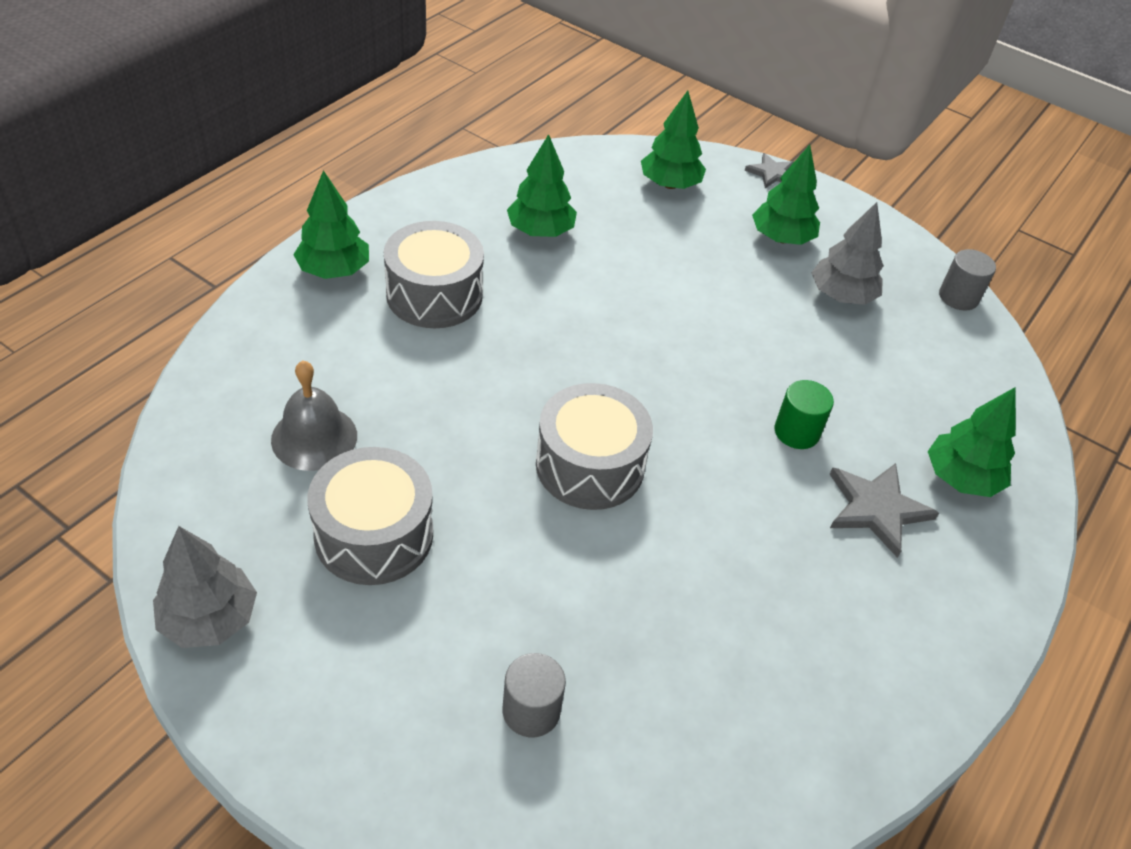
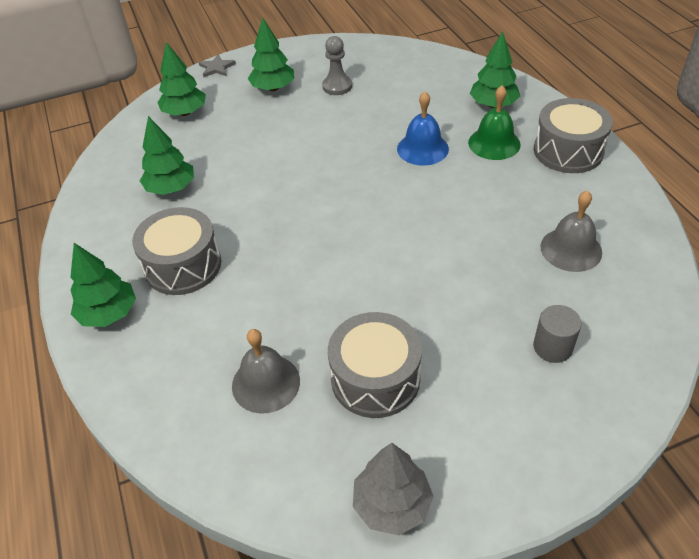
camera: 50 degrees left, 0 degrees up
grey drum [536,383,653,510] -> grey drum moved to [534,98,613,173]
green cylinder [775,380,834,449] -> blue bell [397,91,449,166]
grey tree [811,202,884,305] -> grey pawn [322,36,352,95]
grey star [830,463,939,558] -> green bell [468,86,521,160]
grey cylinder [939,249,996,311] -> none
none -> grey bell [540,190,602,272]

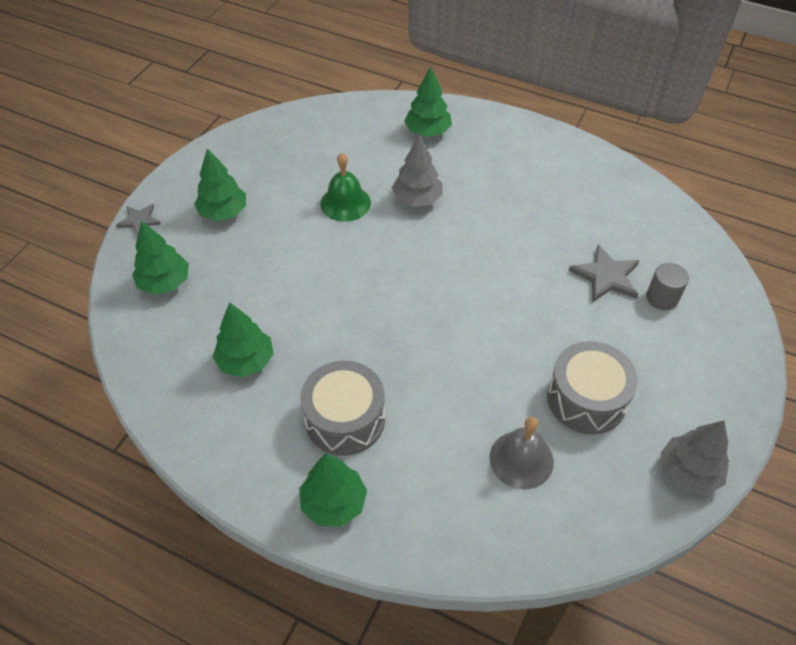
camera: 45 degrees left, 5 degrees up
grey pawn [322,36,352,95] -> none
blue bell [397,91,449,166] -> grey tree [392,135,442,207]
green bell [468,86,521,160] -> green bell moved to [320,153,371,222]
grey drum [534,98,613,173] -> none
grey bell [540,190,602,272] -> none
none -> grey star [569,244,640,303]

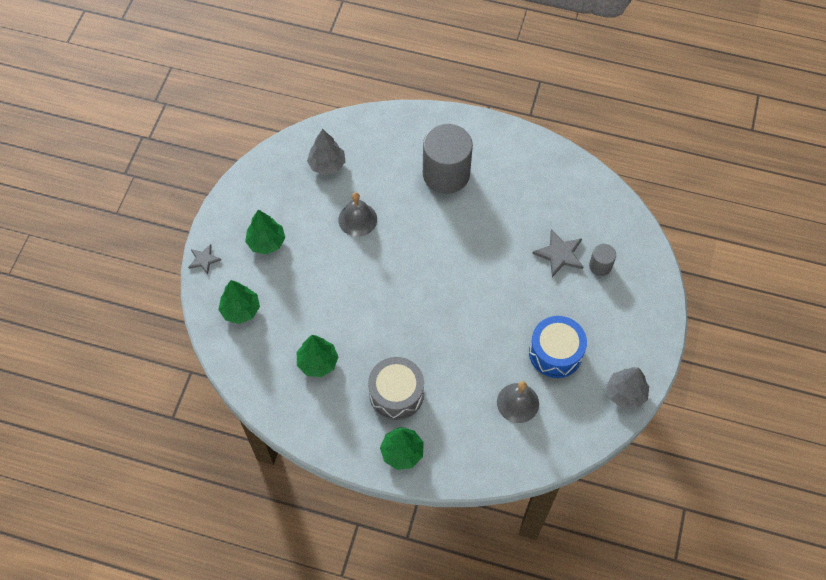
camera: 10 degrees left, 10 degrees up
green bell [320,153,371,222] -> grey bell [338,192,377,237]
grey tree [392,135,442,207] -> grey tree moved to [307,129,346,175]
green tree [404,66,452,137] -> none
grey drum [547,341,638,435] -> blue drum [529,316,587,378]
none -> grey cylinder [423,124,473,194]

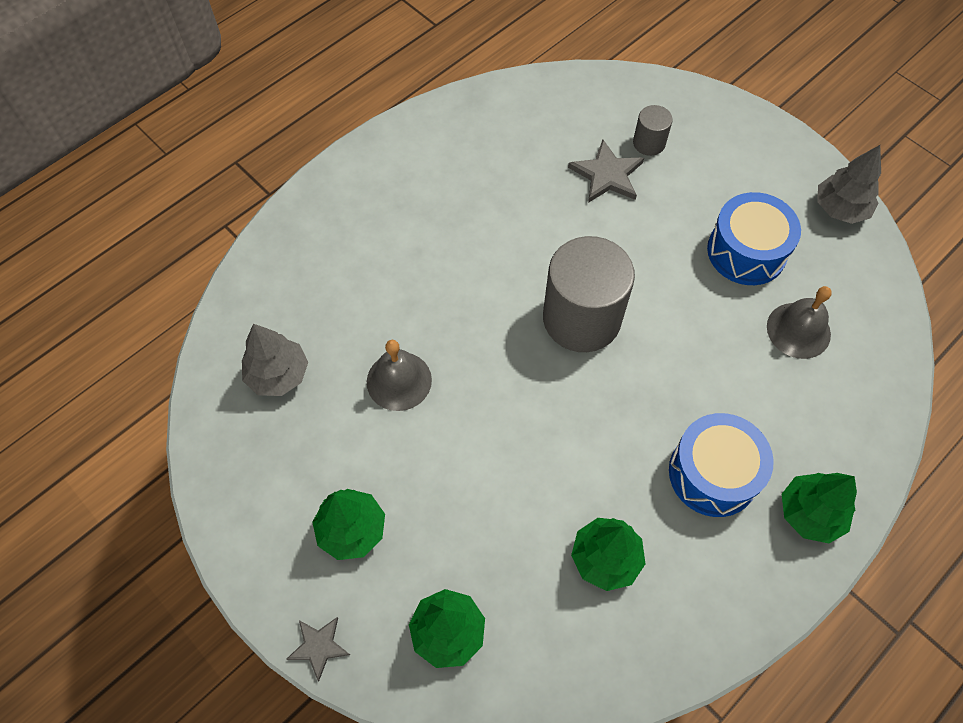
camera: 60 degrees left, 0 degrees up
grey drum [368,357,424,420] -> blue drum [669,413,774,517]
grey cylinder [423,124,473,194] -> grey cylinder moved to [543,236,635,352]

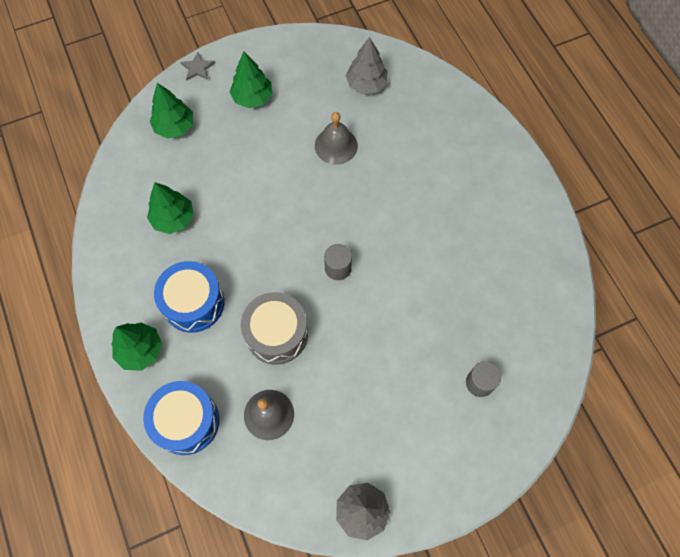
camera: 110 degrees right, 5 degrees up
grey cylinder [543,236,635,352] -> grey cylinder [324,244,352,280], size x0.46
grey star [568,139,644,203] -> none
blue drum [707,192,801,285] -> blue drum moved to [143,381,219,455]
none -> grey drum [241,292,308,364]

